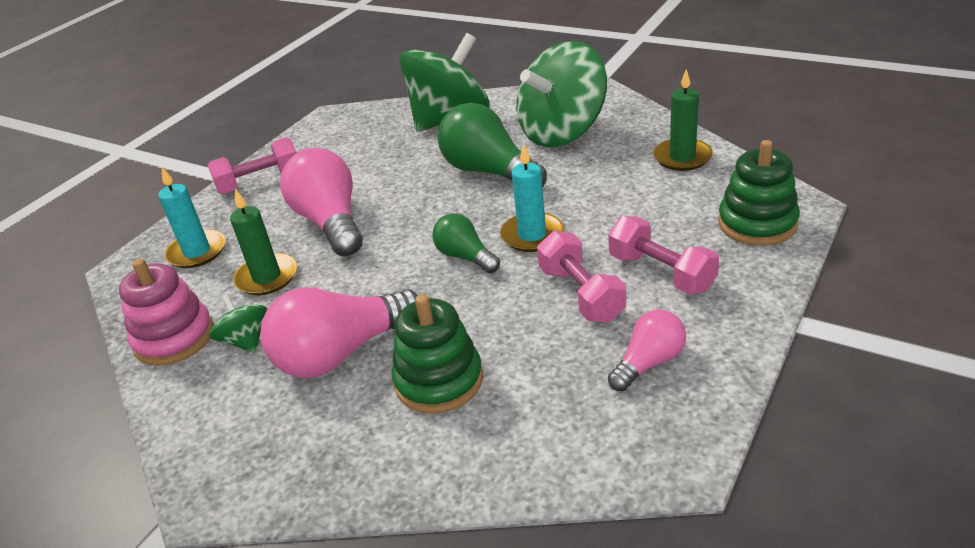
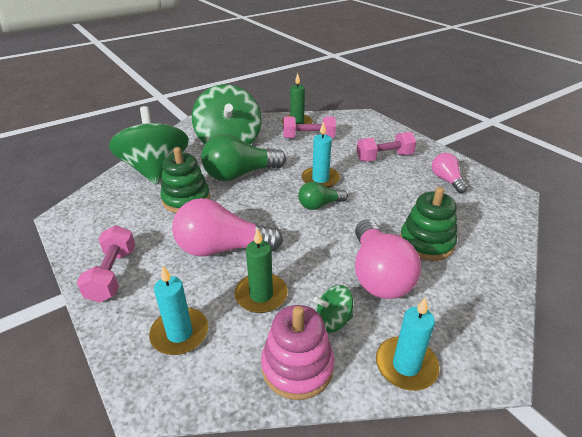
camera: 70 degrees left, 0 degrees up
pink dumbbell [537,231,626,322] -> pink dumbbell moved to [283,117,336,138]
green stacking toy [718,140,800,246] -> green stacking toy moved to [160,147,210,213]
none -> turquoise candle [376,297,439,391]

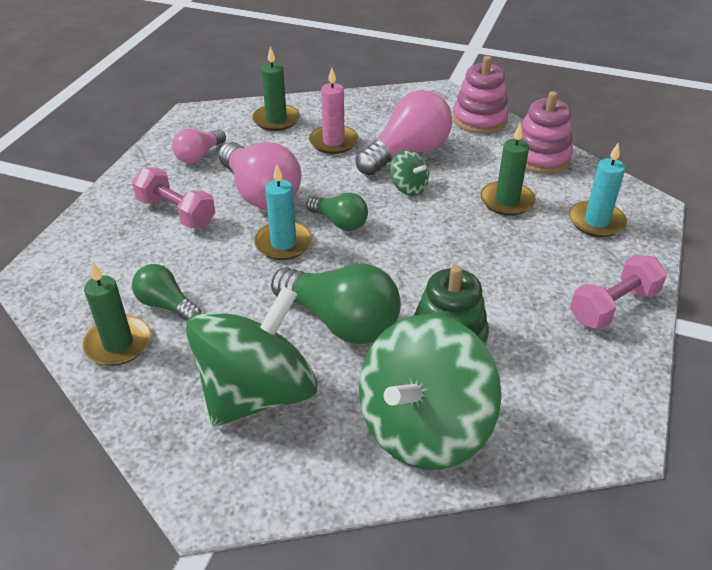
camera: 125 degrees left, 5 degrees up
pink light bulb [172,198,283,257] -> pink light bulb moved to [218,142,301,209]
pink dumbbell [283,117,336,138] -> green light bulb [132,264,201,321]
green spinning top [313,285,353,333] -> green spinning top moved to [390,150,429,196]
turquoise candle [376,297,439,391] -> pink stacking toy [452,56,509,134]
green stacking toy [400,187,457,261] -> pink candle [309,68,358,154]
none -> green candle [252,47,300,131]

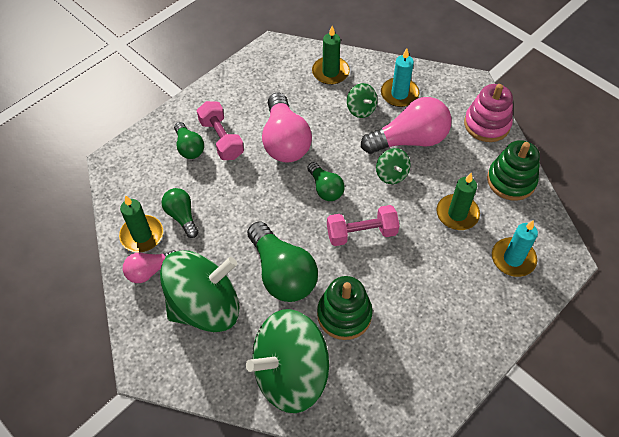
camera: 25 degrees right, 15 degrees up
pink light bulb [172,129,226,164] -> pink light bulb moved to [123,250,176,283]
turquoise candle [254,164,312,260] -> turquoise candle moved to [381,48,419,107]
pink candle [309,68,358,154] -> green spinning top [347,83,377,118]
pink stacking toy [521,91,573,174] -> green stacking toy [487,140,540,201]
pink dumbbell [570,254,667,329] -> pink dumbbell moved to [327,205,399,246]
none -> green light bulb [174,122,204,159]

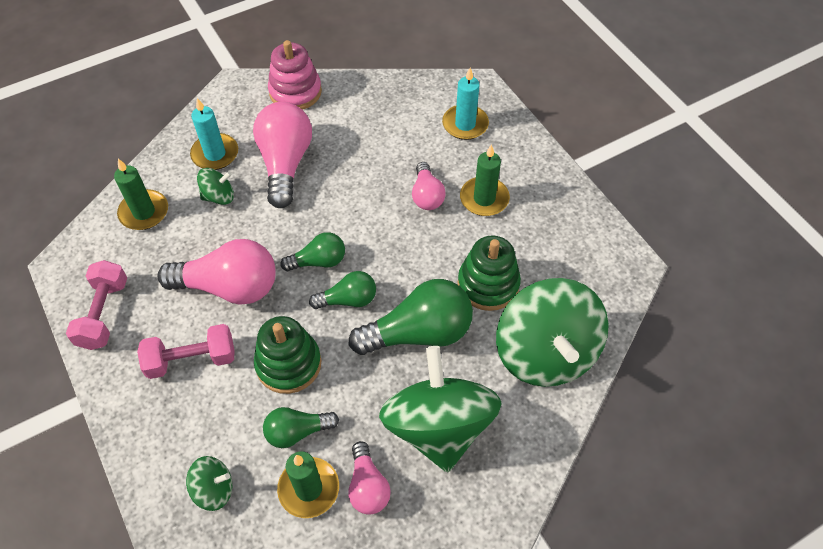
camera: 75 degrees left, 0 degrees up
green light bulb [174,122,204,159] -> green light bulb moved to [309,271,376,309]
pink dumbbell [327,205,399,246] -> pink dumbbell moved to [66,260,127,350]
green spinning top [376,148,411,184] -> green spinning top moved to [186,456,232,511]
green candle [436,173,480,230] -> green candle moved to [460,144,510,216]
green stacking toy [487,140,540,201] -> green stacking toy moved to [254,316,321,394]
none -> pink light bulb [412,162,446,210]

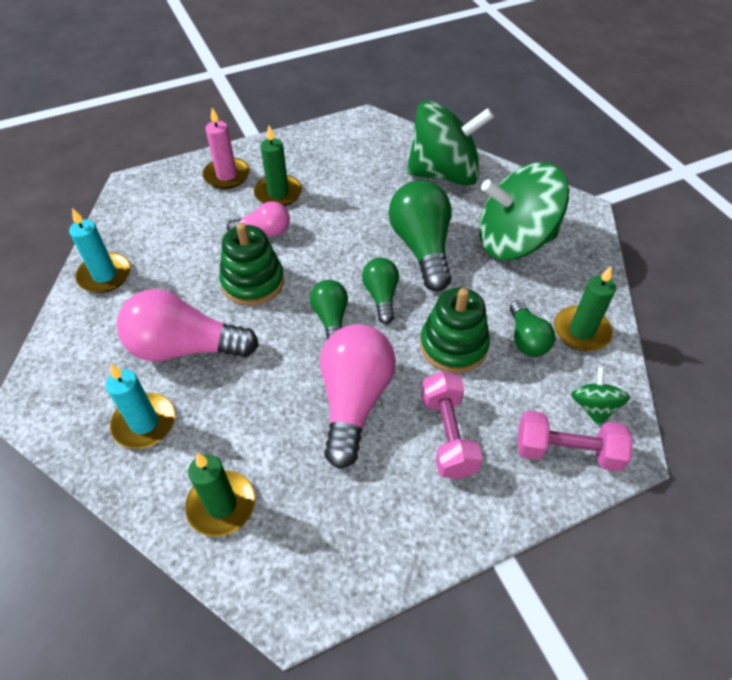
camera: 85 degrees left, 5 degrees down
pink dumbbell [66,260,127,350] -> pink dumbbell moved to [517,411,633,471]
green spinning top [197,168,234,205] -> none
pink stacking toy [268,40,322,110] -> none
pink light bulb [348,441,391,515] -> none
turquoise candle [442,67,489,140] -> turquoise candle moved to [69,208,131,293]
green stacking toy [458,236,521,311] -> green stacking toy moved to [219,223,284,306]
none -> pink candle [202,107,250,189]

